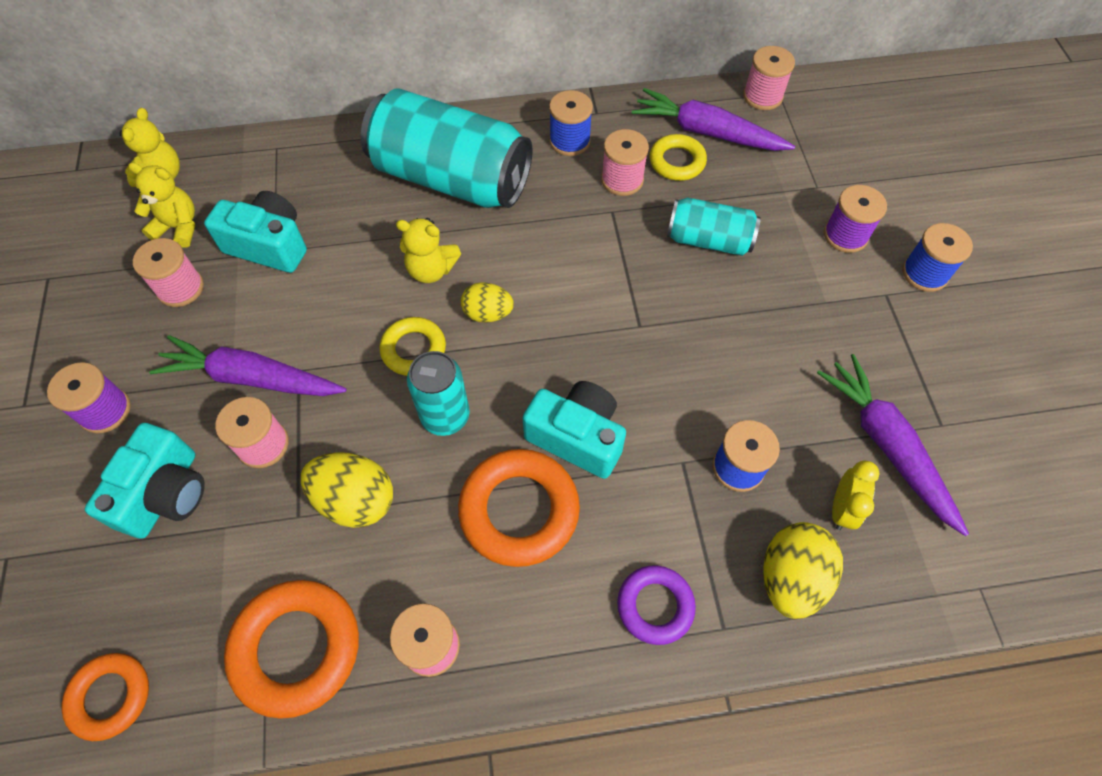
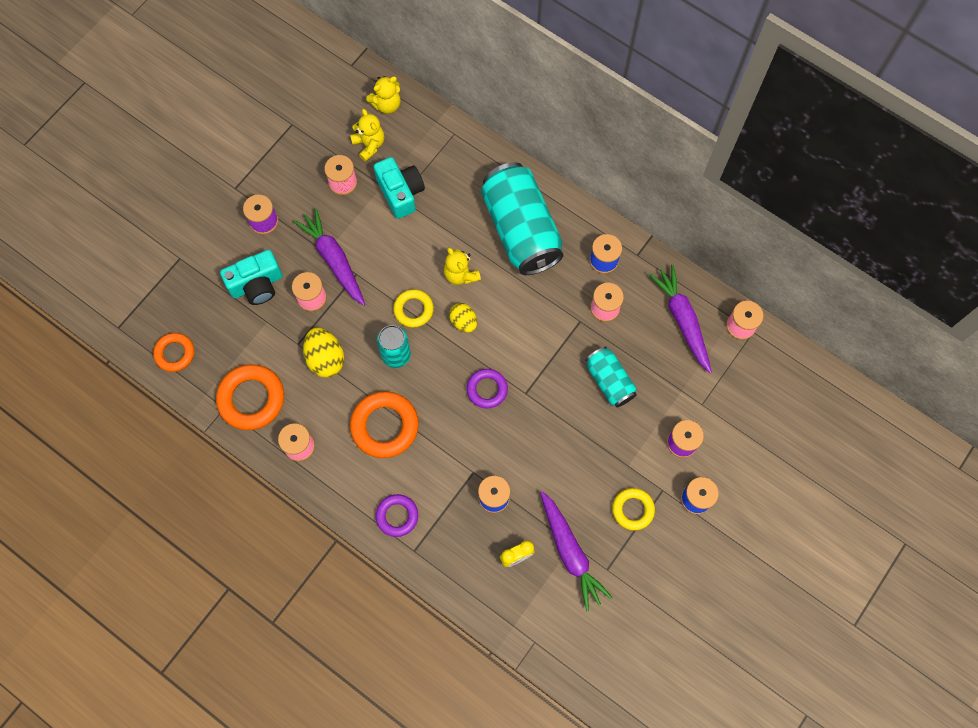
camera: 45 degrees right, 10 degrees up
turquoise camera [523,381,626,479] -> none
yellow ring [650,134,707,181] -> yellow ring moved to [612,488,655,530]
yellow egg [763,522,843,619] -> none
purple carrot [817,354,969,536] -> purple carrot turned 135 degrees clockwise [540,491,613,611]
none -> purple ring [467,369,508,409]

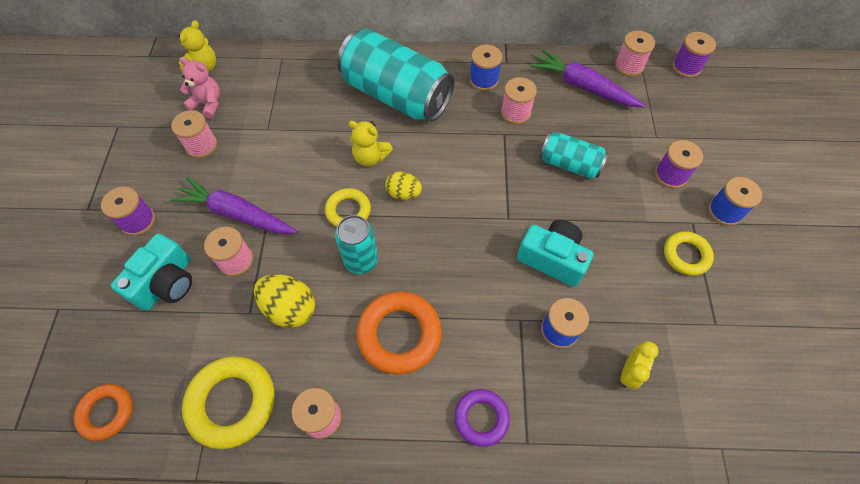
camera: 35 degrees left, 10 degrees down
orange ring [216,364,284,430] -> yellow ring [182,356,275,449]
yellow teddy bear [350,109,384,162] -> pink teddy bear [179,57,220,118]
turquoise camera [374,157,425,219] -> turquoise camera moved to [517,220,593,287]
purple ring [467,369,508,409] -> none
purple carrot [540,491,613,611] -> none
none -> purple spool [672,32,716,78]

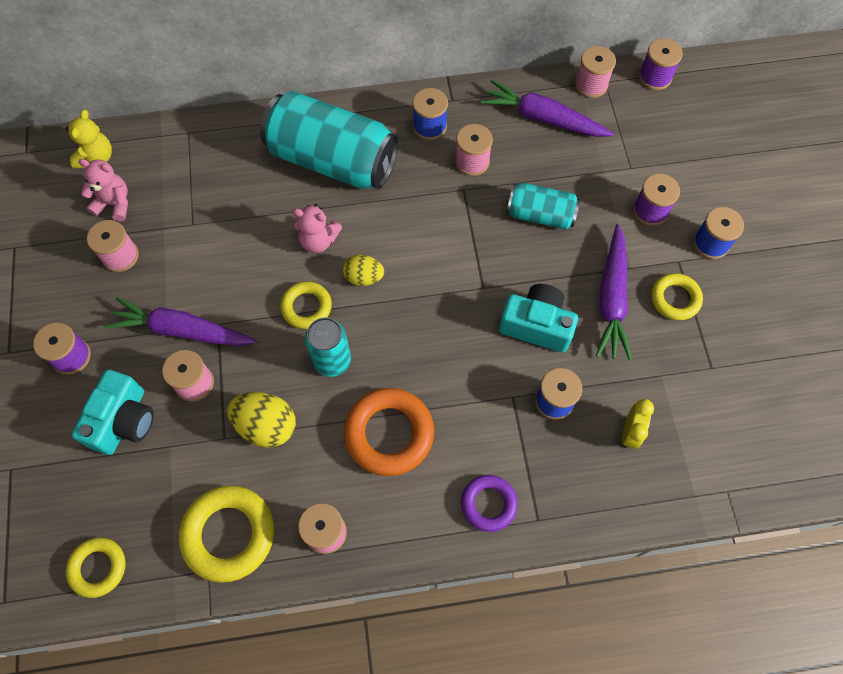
camera: 10 degrees left, 5 degrees up
orange ring [74,384,133,441] -> yellow ring [66,537,126,598]
yellow teddy bear [348,121,393,167] -> pink teddy bear [292,204,342,253]
none -> purple carrot [596,224,632,361]

